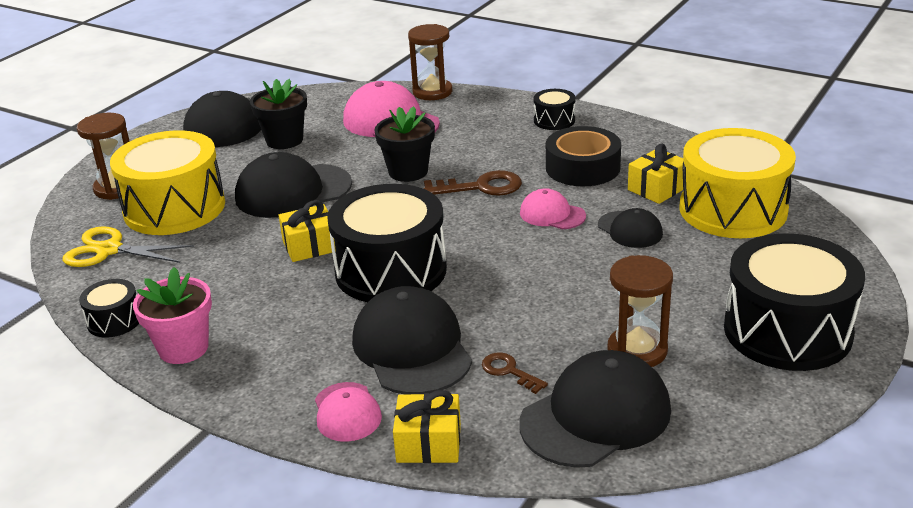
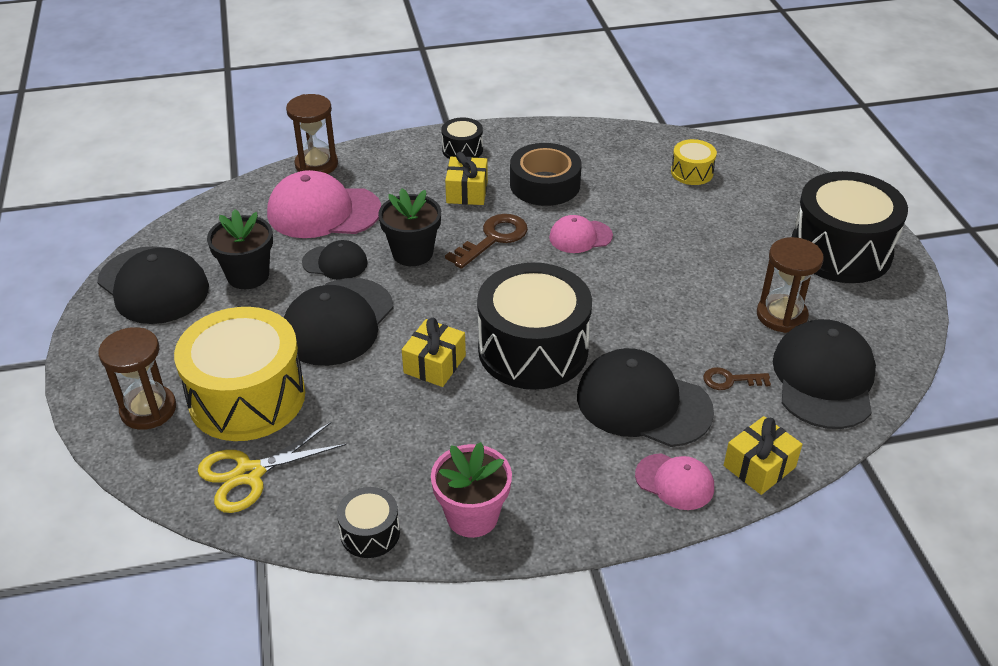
camera: 45 degrees left, 10 degrees up
black cap [598,208,663,248] -> black cap moved to [302,240,368,280]
yellow gift [628,144,683,204] -> yellow gift moved to [445,152,488,205]
yellow drum [680,128,796,238] -> yellow drum [671,139,717,185], size x0.46

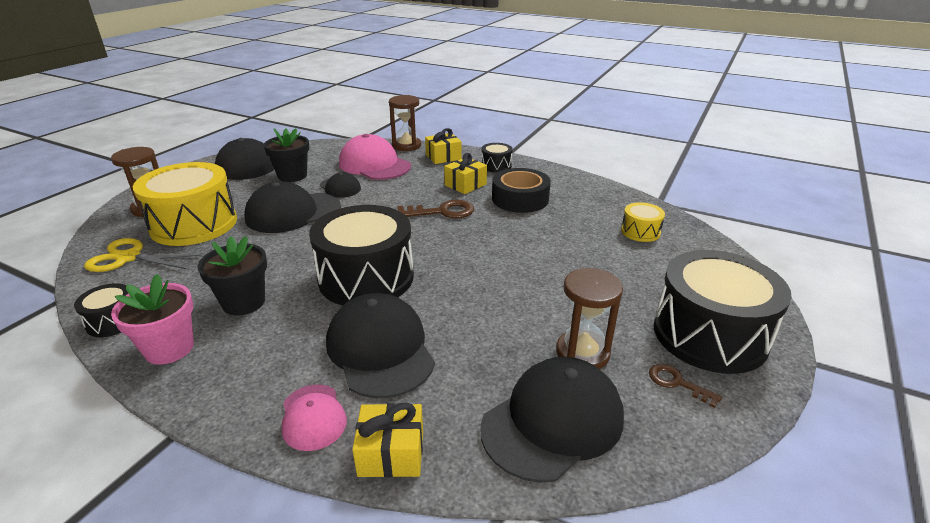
camera: 40 degrees right, 10 degrees down
black flower pot [378,188,441,266] -> black flower pot moved to [198,236,267,315]
yellow gift [402,318,466,387] -> yellow gift moved to [425,128,462,164]
pink cap [549,215,613,253] -> none
brown key [703,367,771,390] -> brown key moved to [649,364,722,408]

